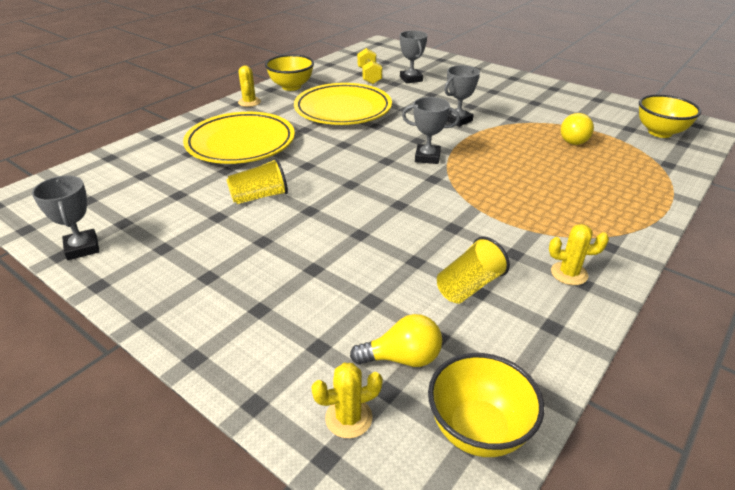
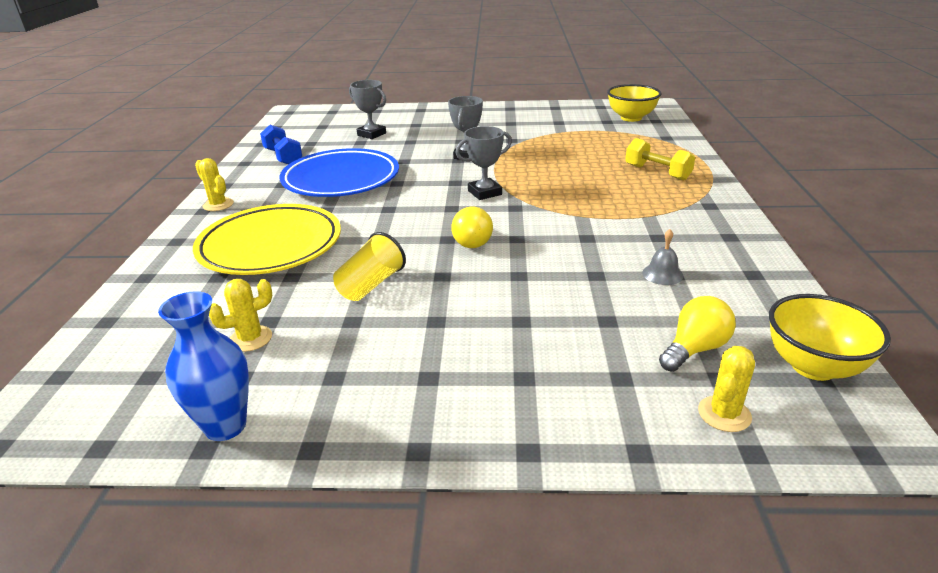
camera: 35 degrees left, 5 degrees down
grey trophy [32,175,100,260] -> blue vase [158,291,249,441]
yellow bowl [265,54,314,91] -> none
yellow plate [294,83,392,125] -> blue plate [280,148,399,197]
yellow dumbbell [357,48,382,84] -> yellow dumbbell moved to [625,138,695,181]
yellow cup [437,236,510,303] -> grey bell [642,229,683,285]
yellow cactus [549,224,609,285] -> yellow cactus moved to [209,279,272,352]
yellow light bulb [561,113,594,145] -> yellow light bulb moved to [451,207,493,248]
none -> blue dumbbell [260,125,302,164]

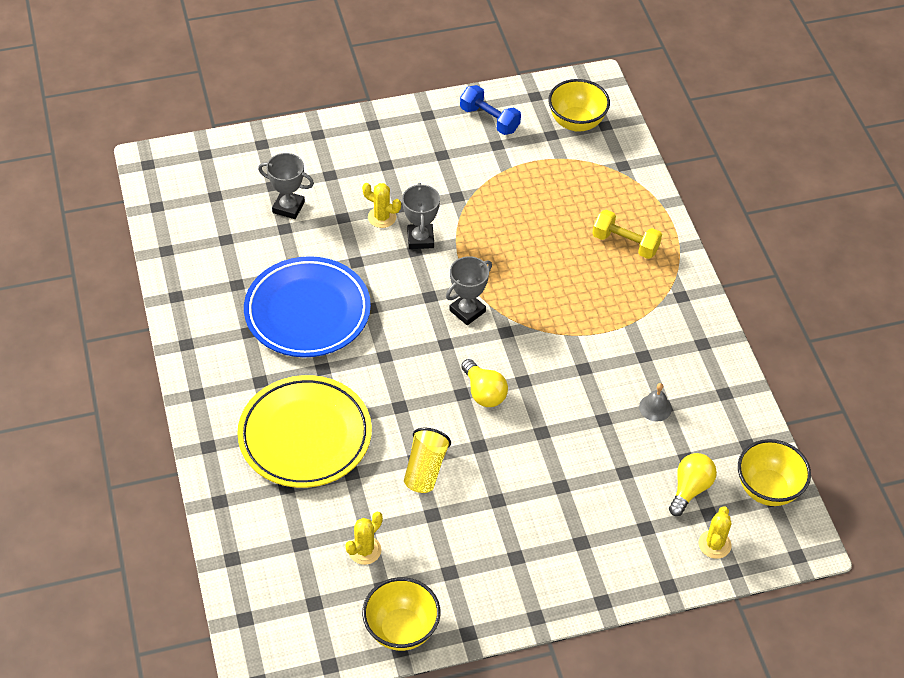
camera: 20 degrees left, 20 degrees up
blue vase [158,291,249,441] -> yellow bowl [362,577,440,651]
yellow cactus [195,158,234,211] -> yellow cactus moved to [362,183,401,228]
blue dumbbell [260,125,302,164] -> blue dumbbell moved to [460,85,521,135]

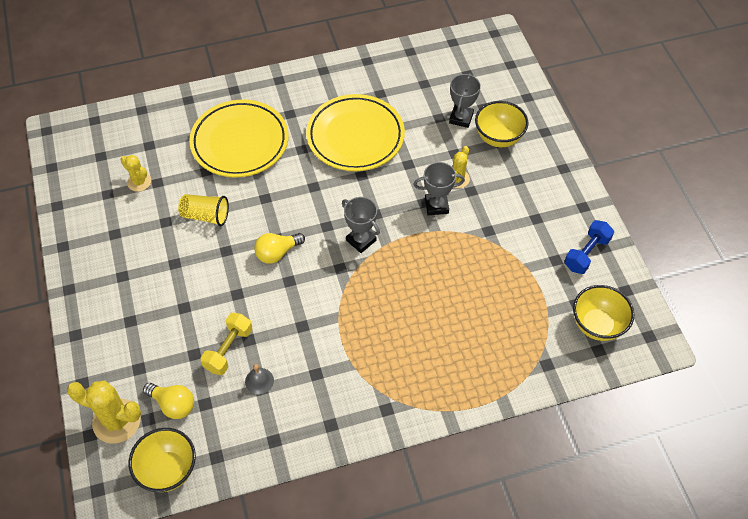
camera: 90 degrees right, 5 degrees up
blue plate [244,256,371,357] -> yellow plate [306,94,405,171]
yellow bowl [362,577,440,651] -> yellow bowl moved to [475,101,529,147]
yellow dumbbell [592,210,662,259] -> yellow dumbbell moved to [200,313,253,375]
yellow cactus [698,506,732,559] -> yellow cactus [67,381,141,444], size x1.70

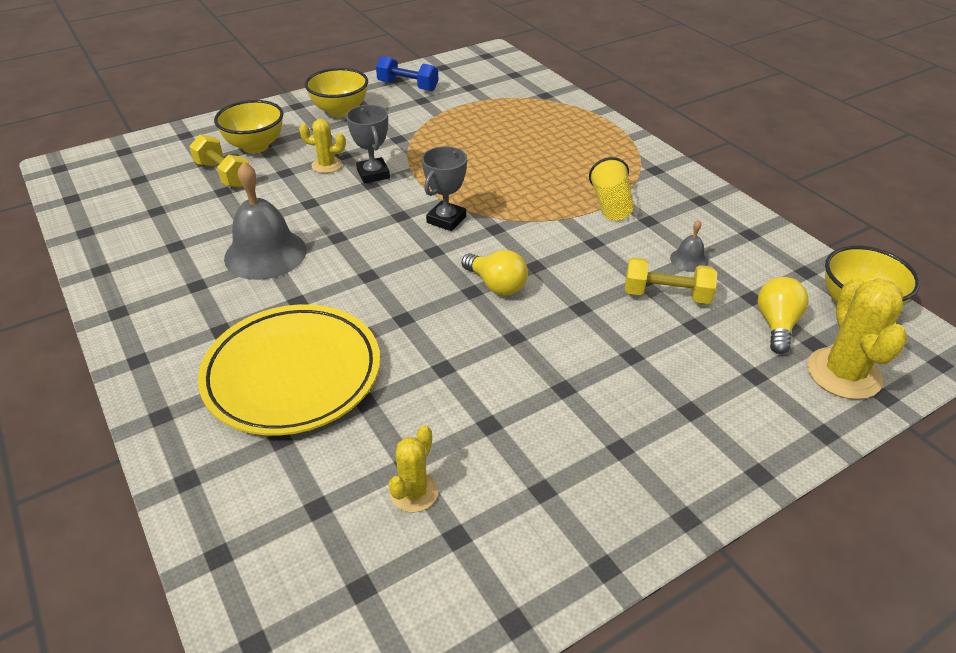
camera: 105 degrees left, 15 degrees down
yellow cup [178,194,229,226] -> yellow cup moved to [589,157,634,221]
yellow plate [306,94,405,171] -> grey bell [224,162,306,280]
grey trophy [449,73,481,128] -> yellow dumbbell [189,134,249,187]
yellow bowl [573,285,634,341] -> yellow bowl moved to [305,68,368,117]

